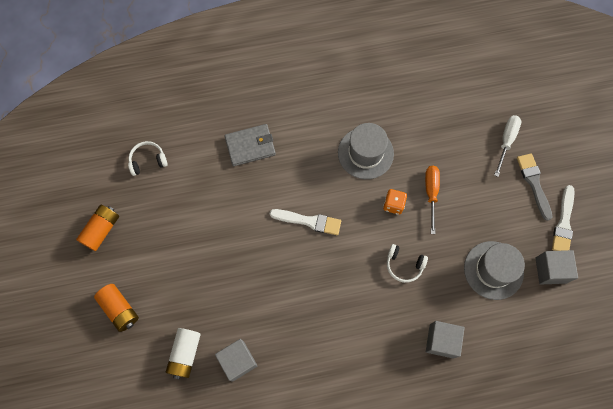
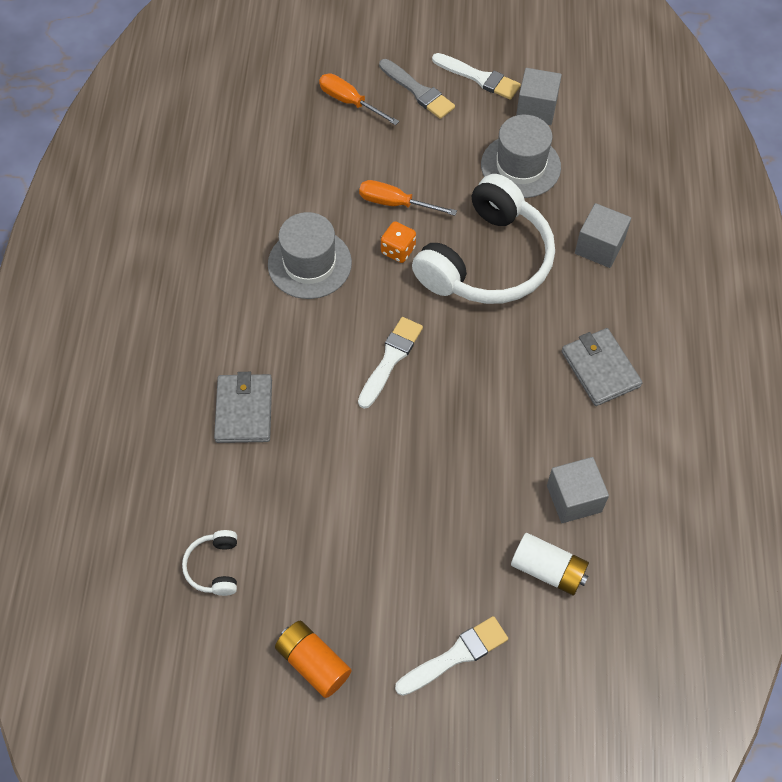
camera: 75 degrees left, 10 degrees down
orange battery [94,284,139,332] -> white brush [395,616,508,696]
white headphones [387,244,428,283] -> white headphones [412,174,555,304], size x2.43
white screwdriver [494,115,521,177] -> orange screwdriver [319,73,399,125]
grey brush [517,153,552,221] -> grey brush turned 135 degrees counterclockwise [379,59,455,119]
none -> grey wallet [562,328,643,406]

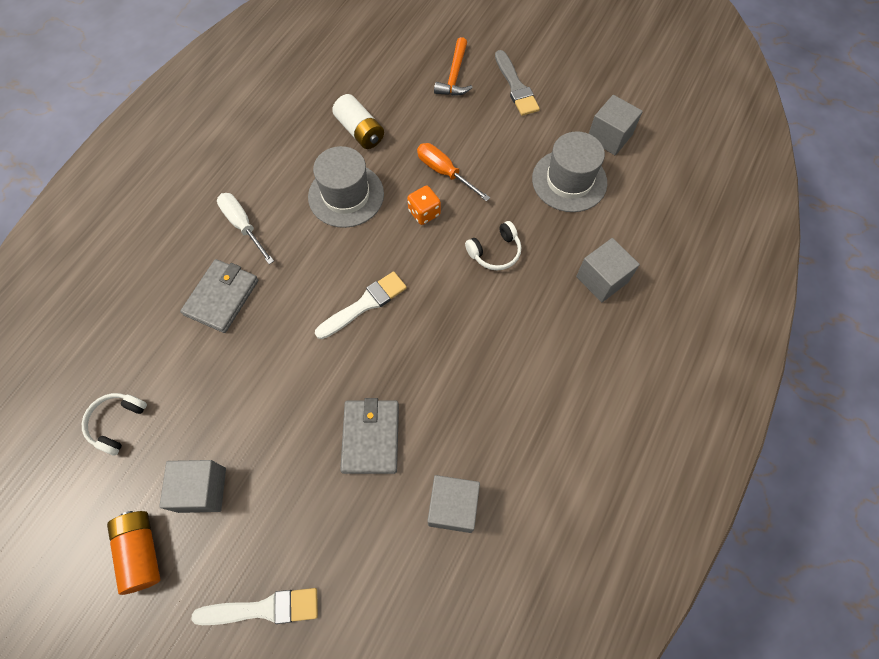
camera: 25 degrees right, 5 degrees up
orange screwdriver [319,73,399,125] -> orange hammer [434,37,473,96]
white headphones [412,174,555,304] -> white headphones [465,221,521,270], size x0.41
white brush [432,53,521,100] -> none
white battery [511,533,589,595] -> white battery moved to [332,94,384,149]
grey wallet [562,328,643,406] -> grey wallet moved to [340,398,399,474]
none -> grey cube [159,460,226,513]
none -> white screwdriver [217,193,274,264]

